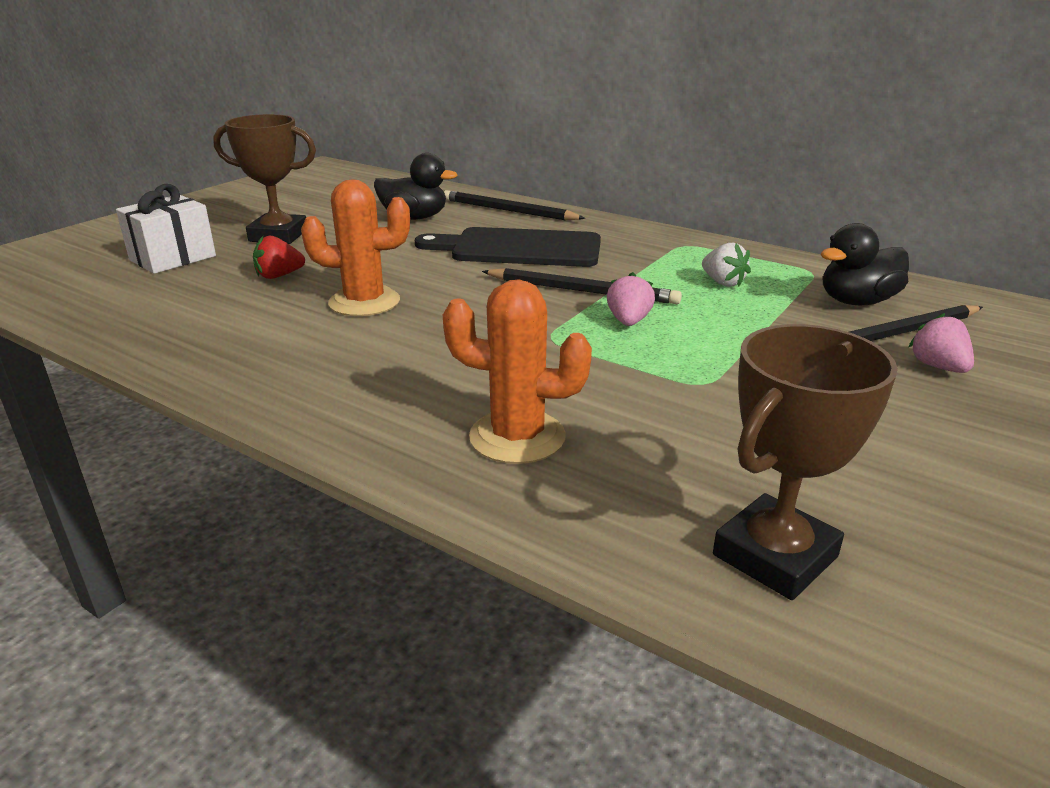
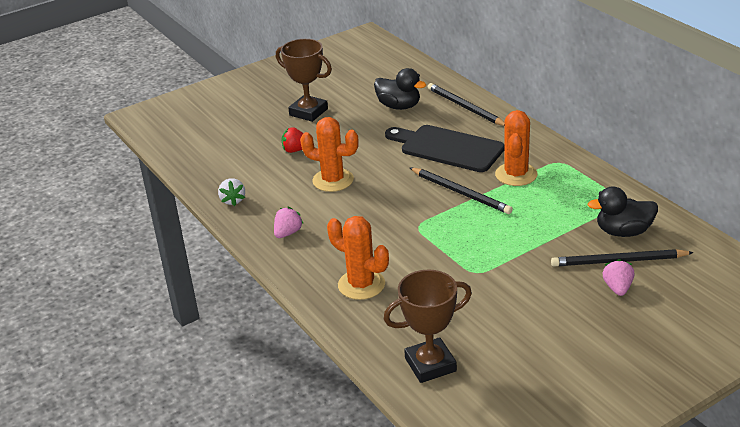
camera: 25 degrees right, 5 degrees up
white gift [116,184,216,274] -> none
pink strawberry [607,272,655,326] -> pink strawberry moved to [274,207,304,238]
white strawberry [702,243,751,287] -> white strawberry moved to [218,178,245,206]
none -> orange cactus [495,110,538,186]

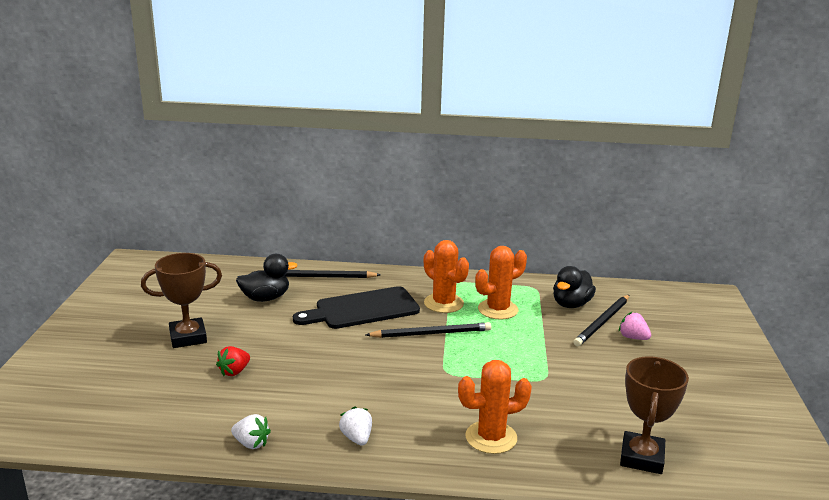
camera: 55 degrees left, 10 degrees down
pink strawberry [274,207,304,238] -> white strawberry [339,406,372,445]
orange cactus [300,117,359,192] -> orange cactus moved to [475,246,527,320]

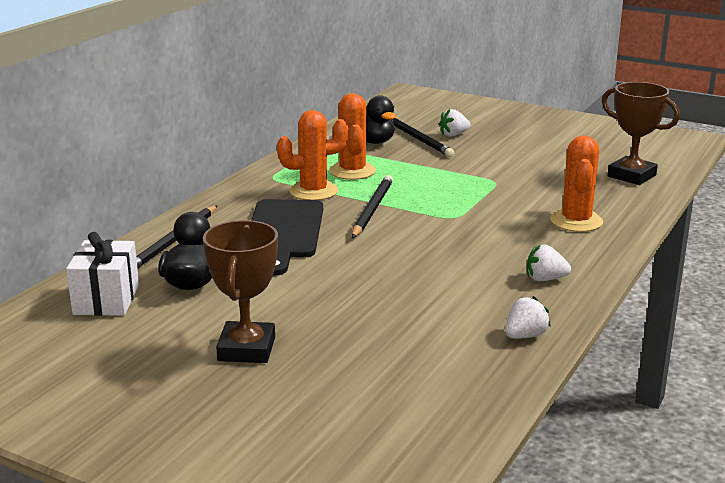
camera: 65 degrees left, 0 degrees up
red strawberry [216,346,250,376] -> none
pink strawberry [619,312,651,340] -> white strawberry [439,109,471,137]
none -> white gift [66,232,139,316]

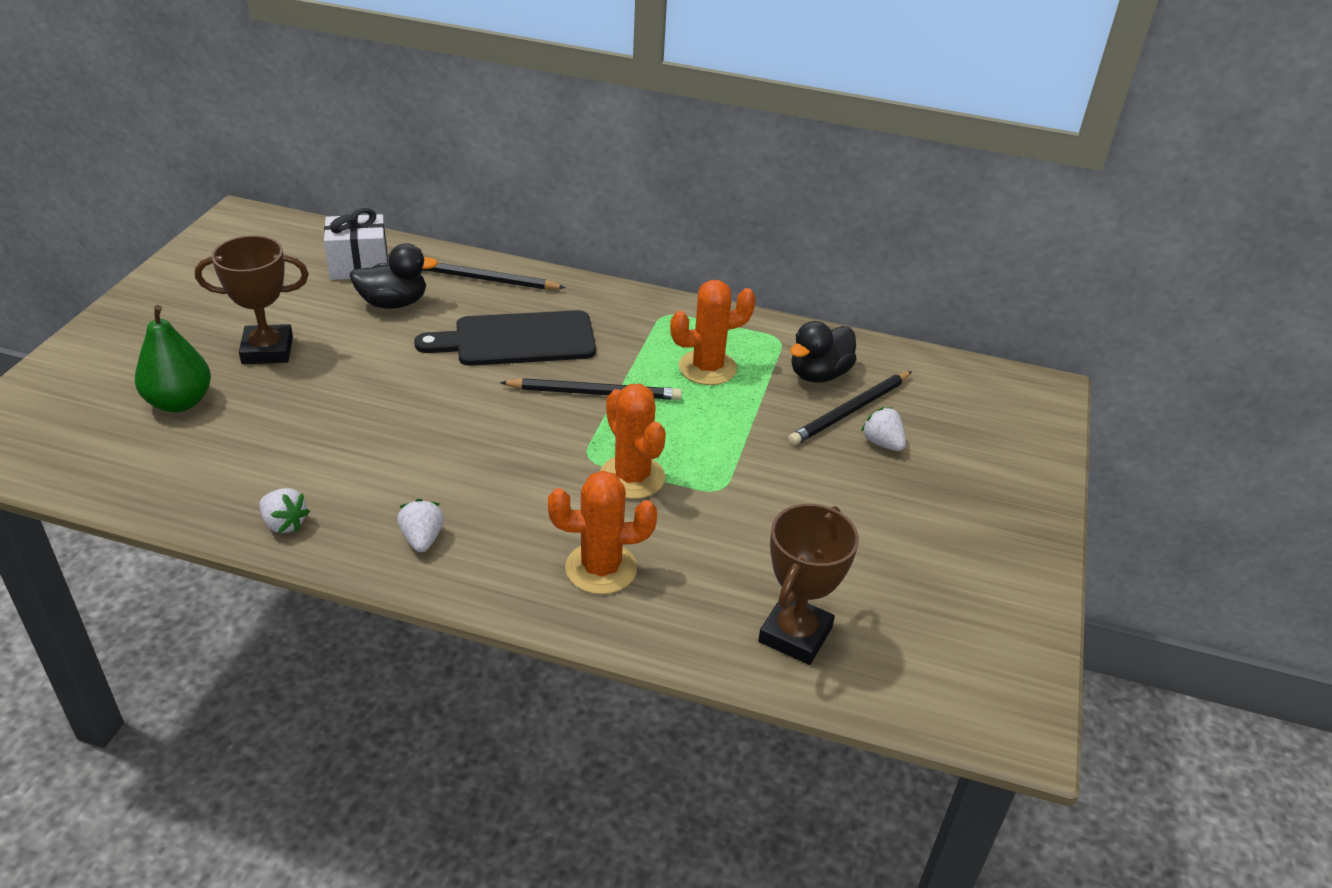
camera: 75 degrees right, 15 degrees up
orange cactus [277,110,348,200] -> orange cactus moved to [600,384,666,499]
none -> green pear [135,305,211,412]

